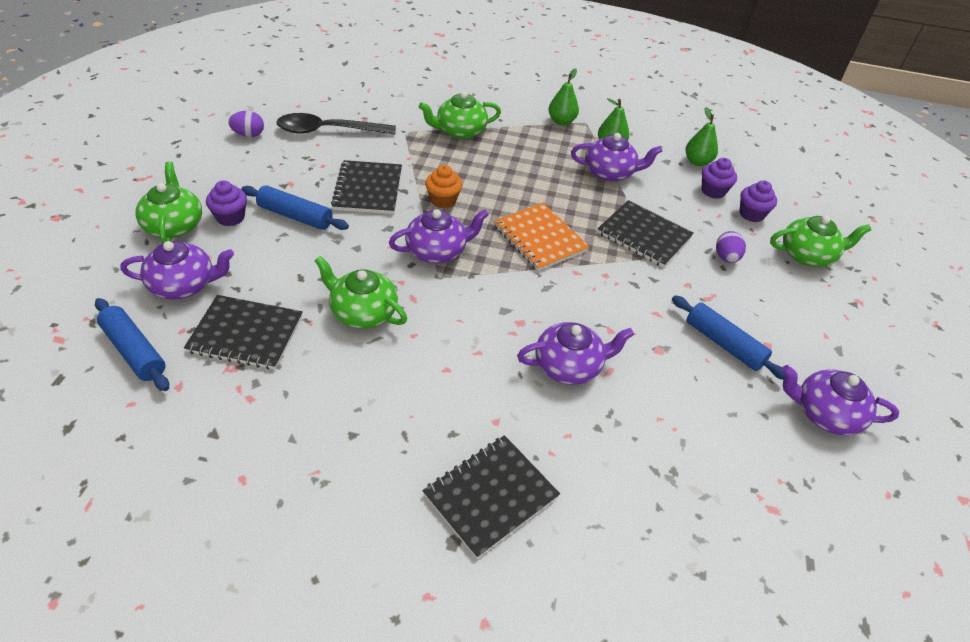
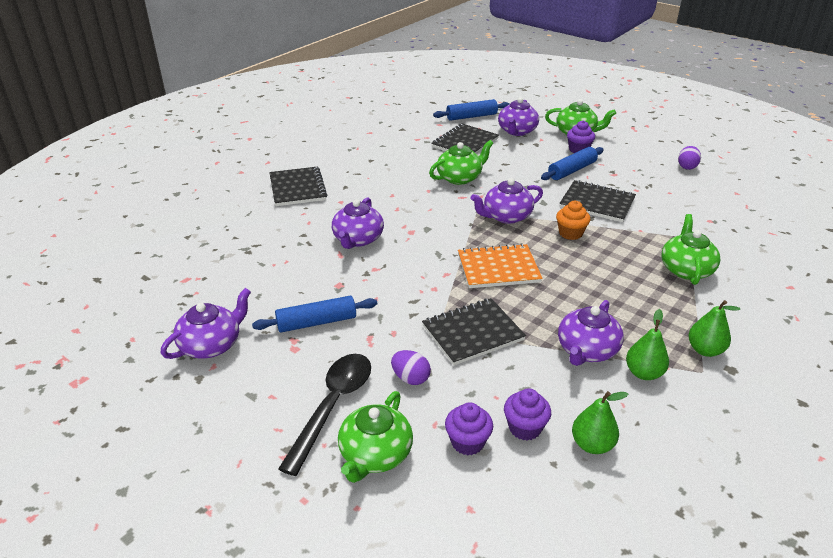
camera: 120 degrees right, 10 degrees down
black spoon [276,113,396,135] -> black spoon moved to [278,354,371,476]
purple teapot [389,209,489,264] -> purple teapot turned 60 degrees clockwise [470,178,543,224]

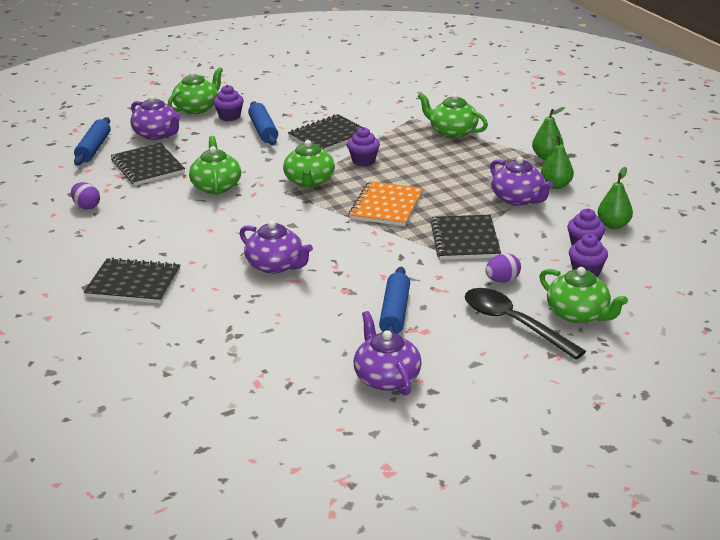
camera: 65 degrees left, 5 degrees down
purple teapot [470,178,543,224] -> green teapot [283,140,335,188]
orange cupcake [556,201,590,240] -> purple cupcake [347,127,380,166]
purple egg [678,146,701,170] -> purple egg moved to [71,182,100,209]

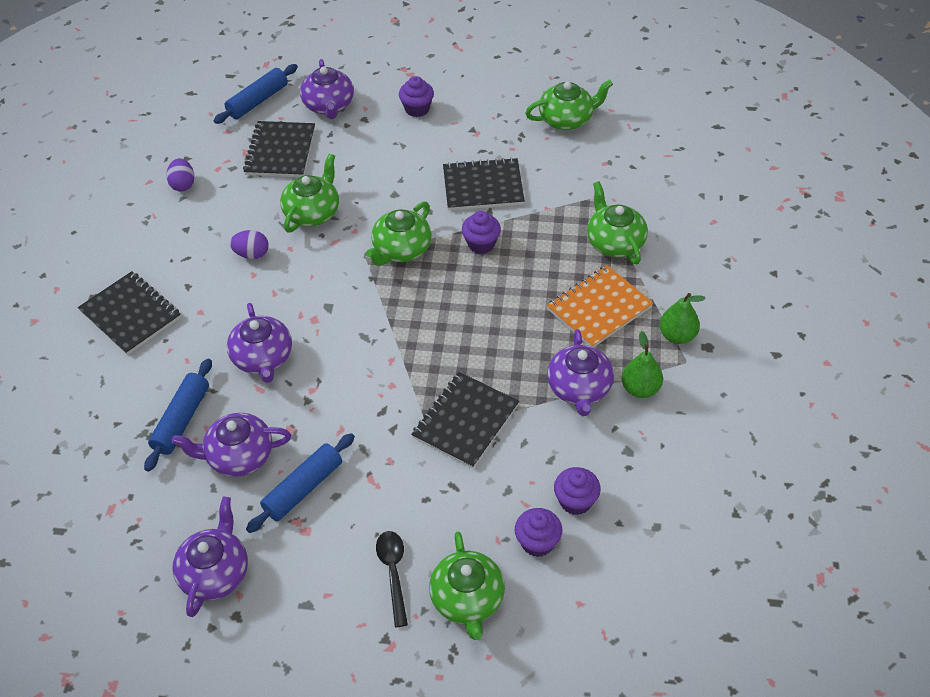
camera: 35 degrees right, 20 degrees up
green teapot [168,67,223,114] -> green teapot moved to [525,79,613,130]
blue rolling pin [248,101,278,145] -> blue rolling pin moved to [144,359,212,472]
orange notebook [349,181,423,226] -> orange notebook moved to [547,265,653,347]
black spoon [465,288,586,360] -> black spoon [376,531,408,627], size x0.62
purple egg [485,253,521,282] -> purple egg moved to [230,230,269,259]
green pear [598,167,633,229] -> none
none -> purple teapot [172,413,291,477]

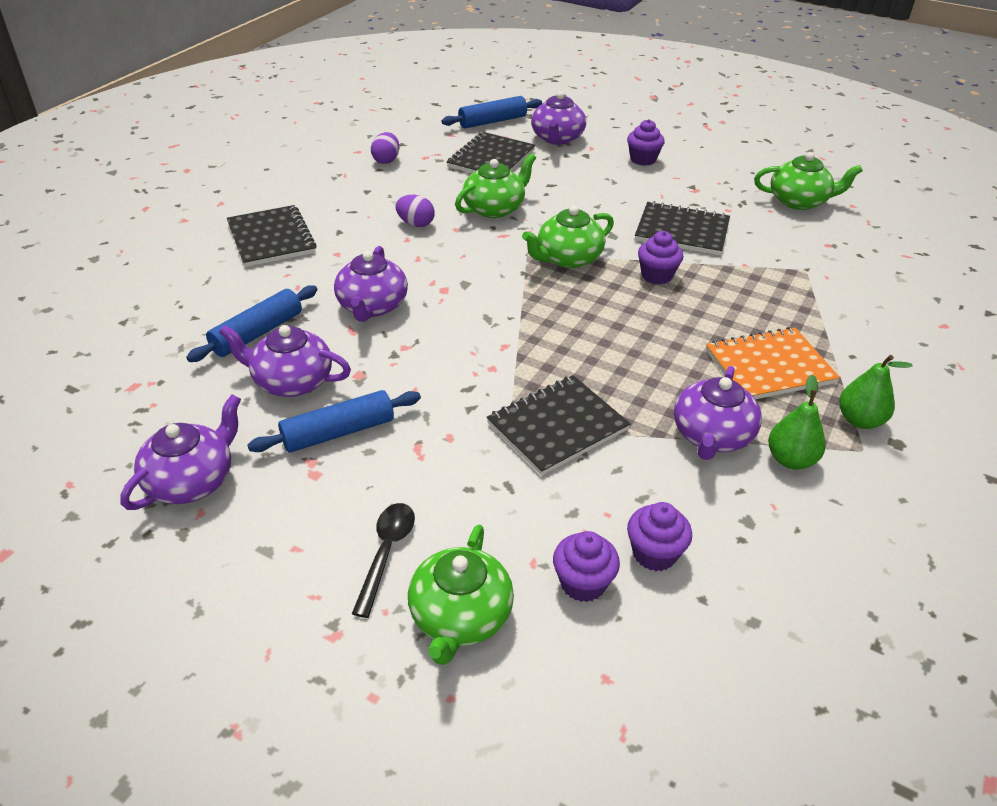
camera: 20 degrees right, 10 degrees down
green teapot [587,181,648,264] -> none

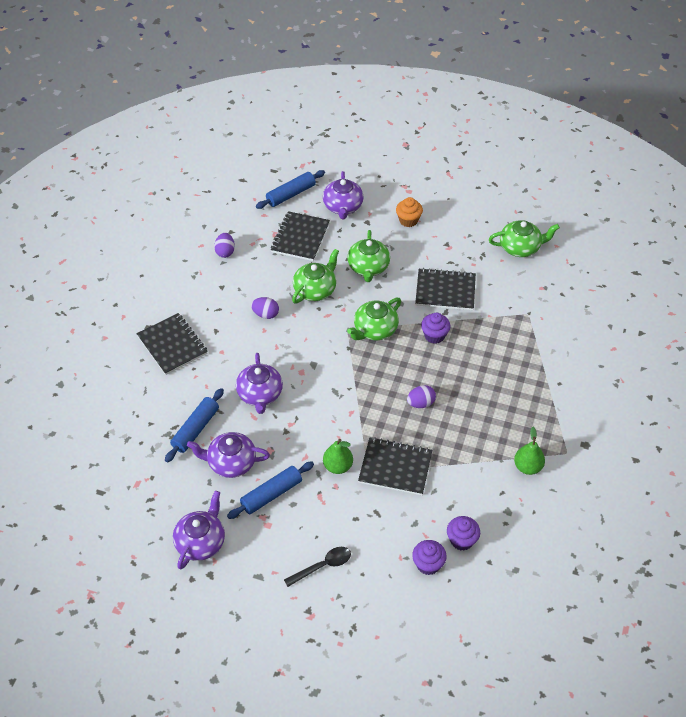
camera: 10 degrees left, 10 degrees up
black spoon [352,503,415,618] -> black spoon turned 60 degrees clockwise [284,547,351,587]
green teapot [408,525,514,665] -> green teapot moved to [347,230,390,282]
black notebook [487,375,631,476] -> black notebook turned 60 degrees clockwise [358,437,432,495]
purple cupcake [627,119,665,166] -> orange cupcake [396,197,423,227]
purple teapot [674,366,762,460] -> none
orange notebook [706,327,840,399] -> none
green pear [839,355,913,429] -> green pear moved to [323,439,353,474]
none -> purple egg [407,385,436,408]

